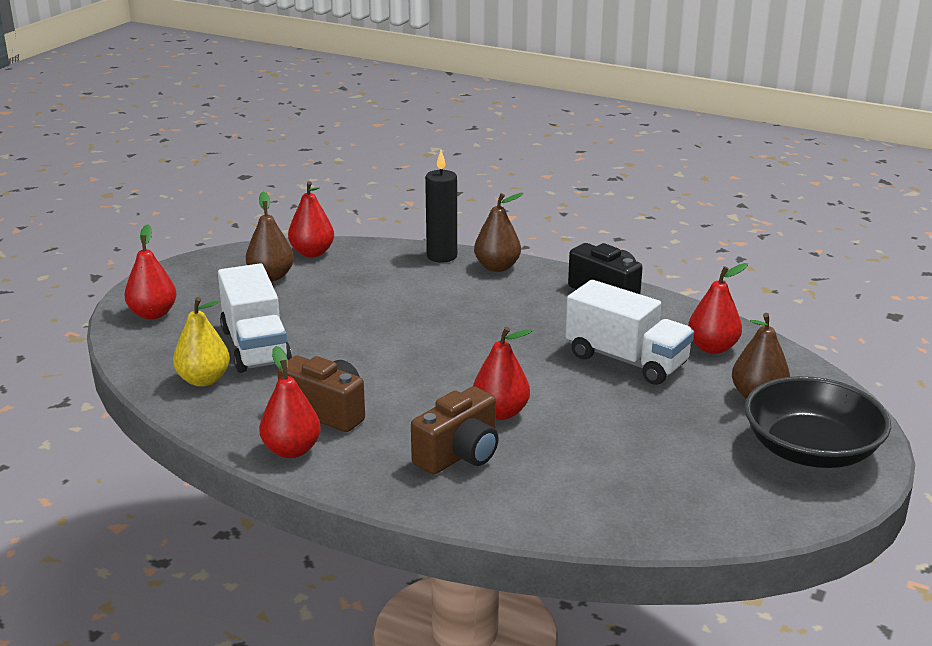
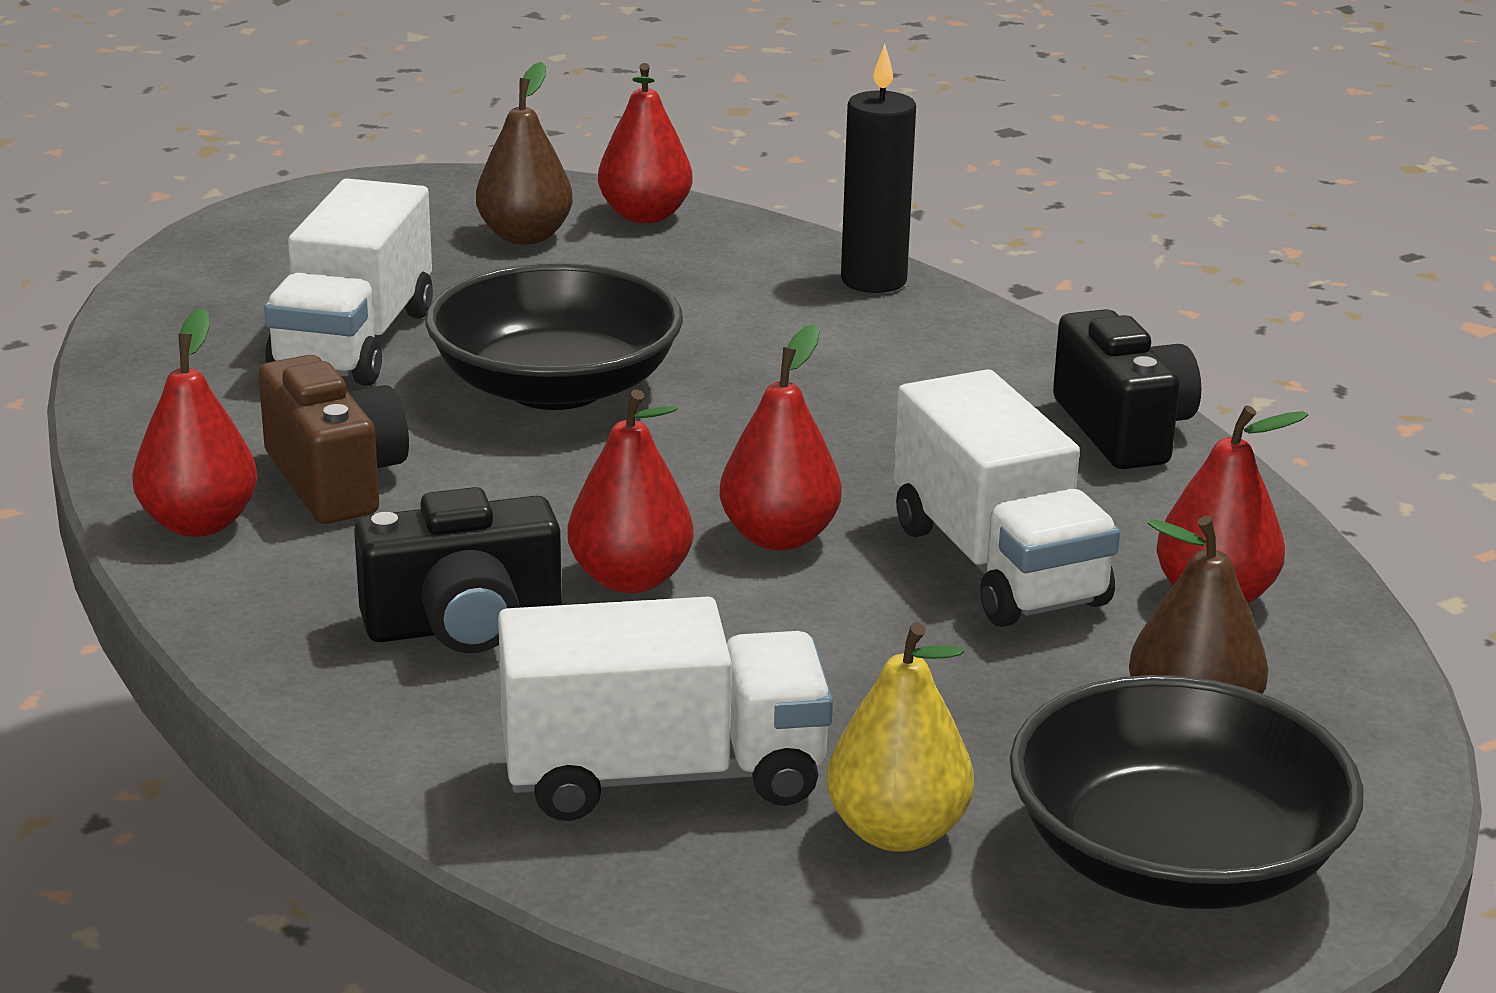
camera: 30 degrees right, 0 degrees up
red pear [125,224,177,319] -> red pear moved to [719,324,841,550]
yellow pear [173,297,230,387] -> yellow pear moved to [827,622,974,852]
brown camera [411,387,499,475] -> black camera [354,487,562,653]
brown pear [474,193,524,272] -> none
none -> black bowl [425,263,683,410]
none -> white truck [498,597,833,821]

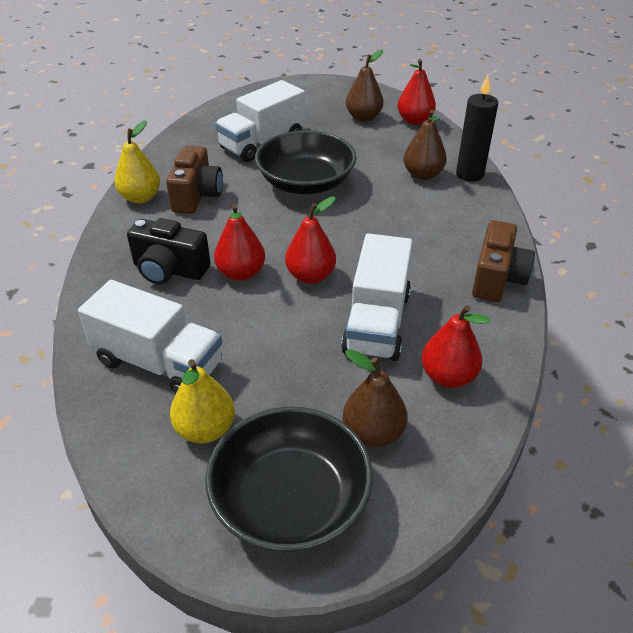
camera: 35 degrees right, 15 degrees up
red pear [132,307,257,537] -> yellow pear [114,120,160,203]
black camera [1053,309,1201,469] -> brown camera [472,220,535,302]
none -> brown pear [404,110,447,180]

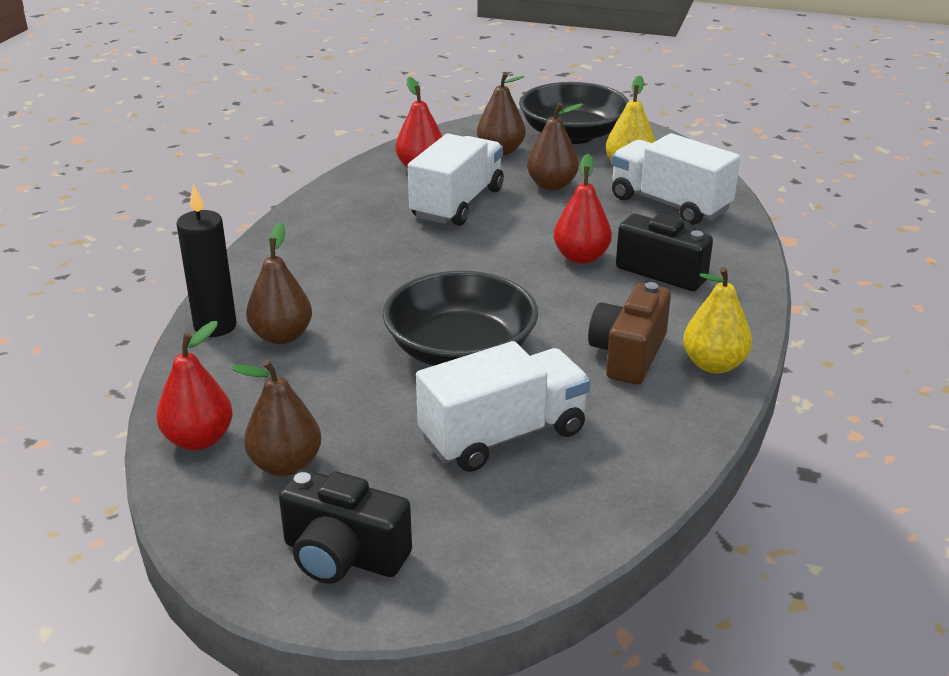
camera: 165 degrees left, 10 degrees down
red pear [285,196,336,284] -> none
brown camera [472,220,535,302] -> none
none -> black camera [279,469,412,584]
none -> brown pear [527,103,584,191]

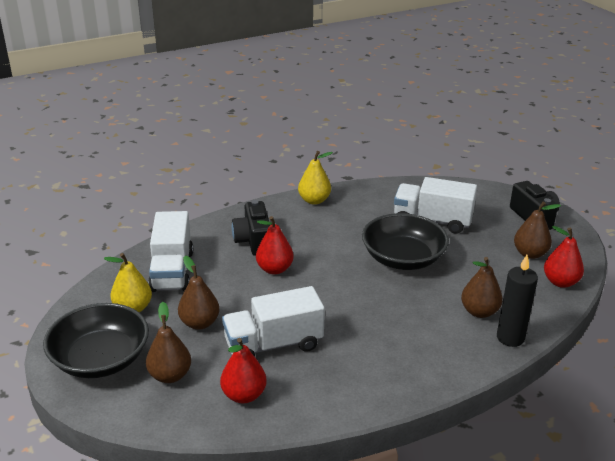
camera: 135 degrees left, 0 degrees up
brown camera [588,282,671,385] -> none

